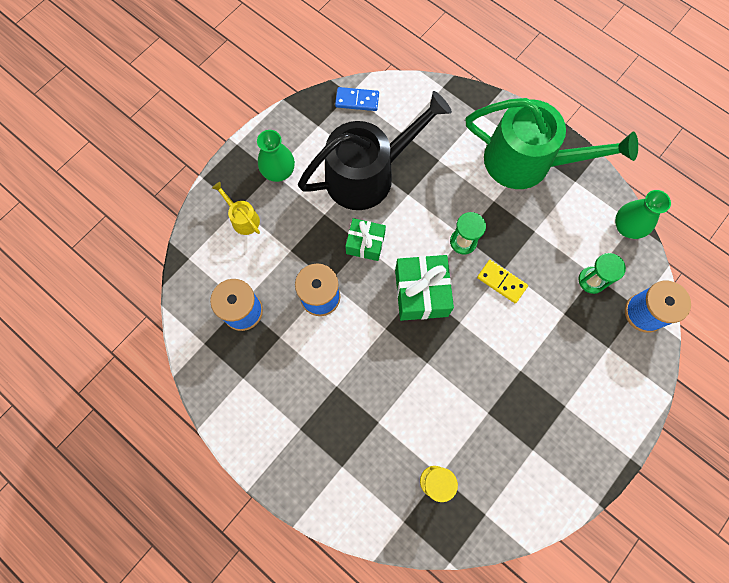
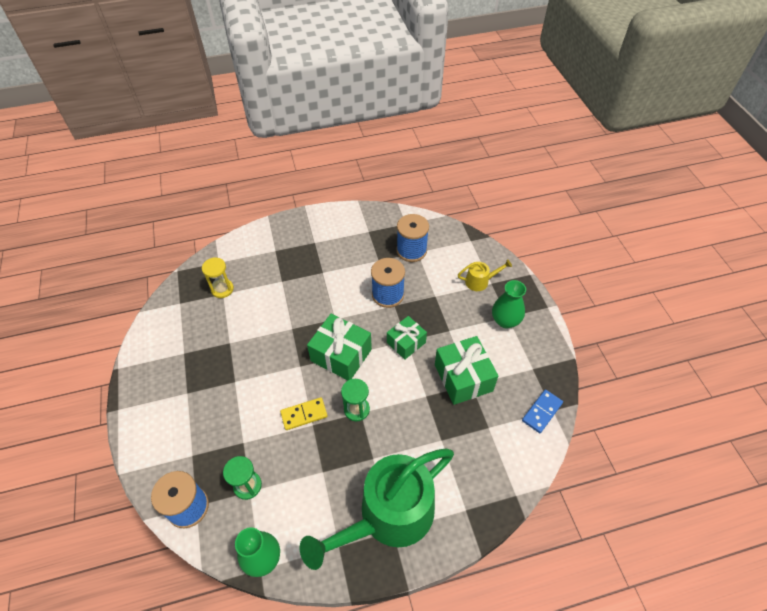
camera: 125 degrees right, 20 degrees down
black watering can [298,91,452,210] -> green gift [435,336,498,405]

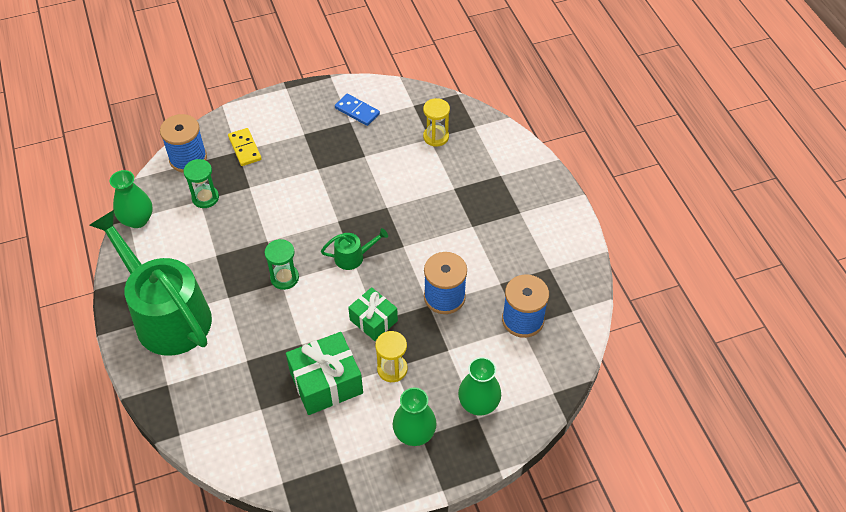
camera: 85 degrees right, 0 degrees up
yellow domino [280,397,328,430] -> yellow domino moved to [228,128,262,166]
green gift [307,314,372,380] -> green watering can [321,228,388,270]
yellow watering can [458,259,512,291] -> green vase [458,357,501,416]
blue domino [522,390,563,433] -> blue domino moved to [335,94,380,126]
none -> yellow hourglass [375,331,407,382]

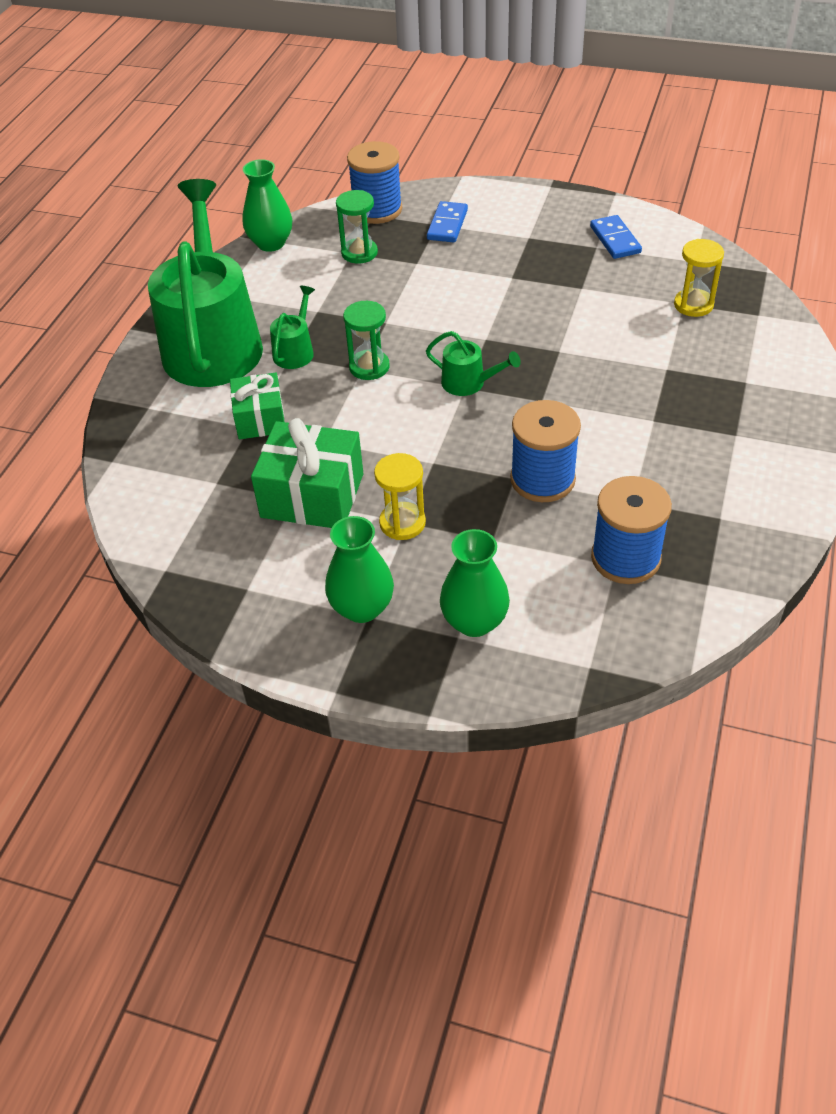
camera: 40 degrees right, 5 degrees down
yellow domino [228,128,262,166] -> blue domino [427,201,468,242]
green gift [348,287,398,341] -> green gift moved to [230,373,285,439]
none -> green watering can [270,286,315,369]

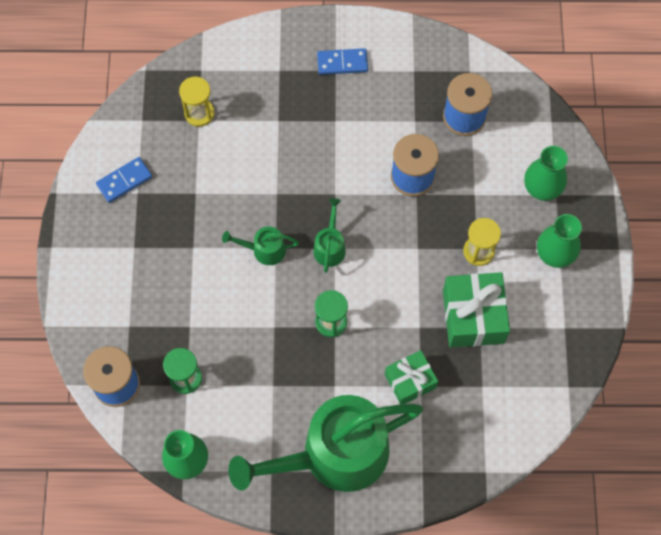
camera: 110 degrees left, 20 degrees up
green watering can [270,286,315,369] -> green watering can moved to [222,226,299,265]
blue domino [427,201,468,242] -> blue domino moved to [317,48,368,75]

